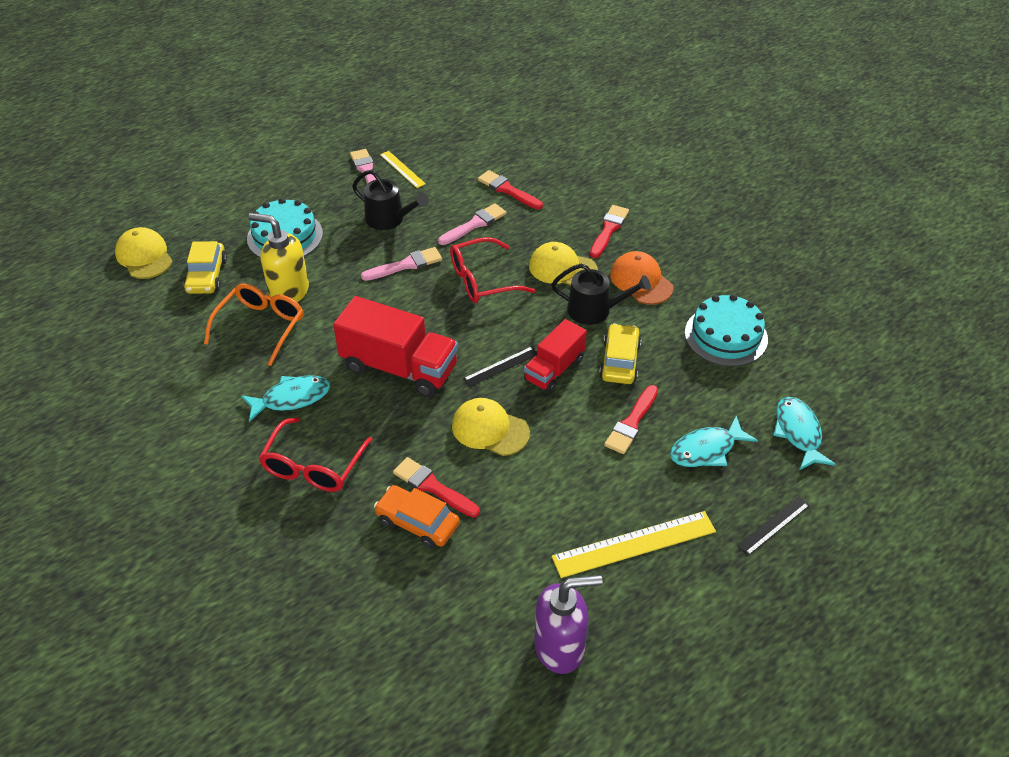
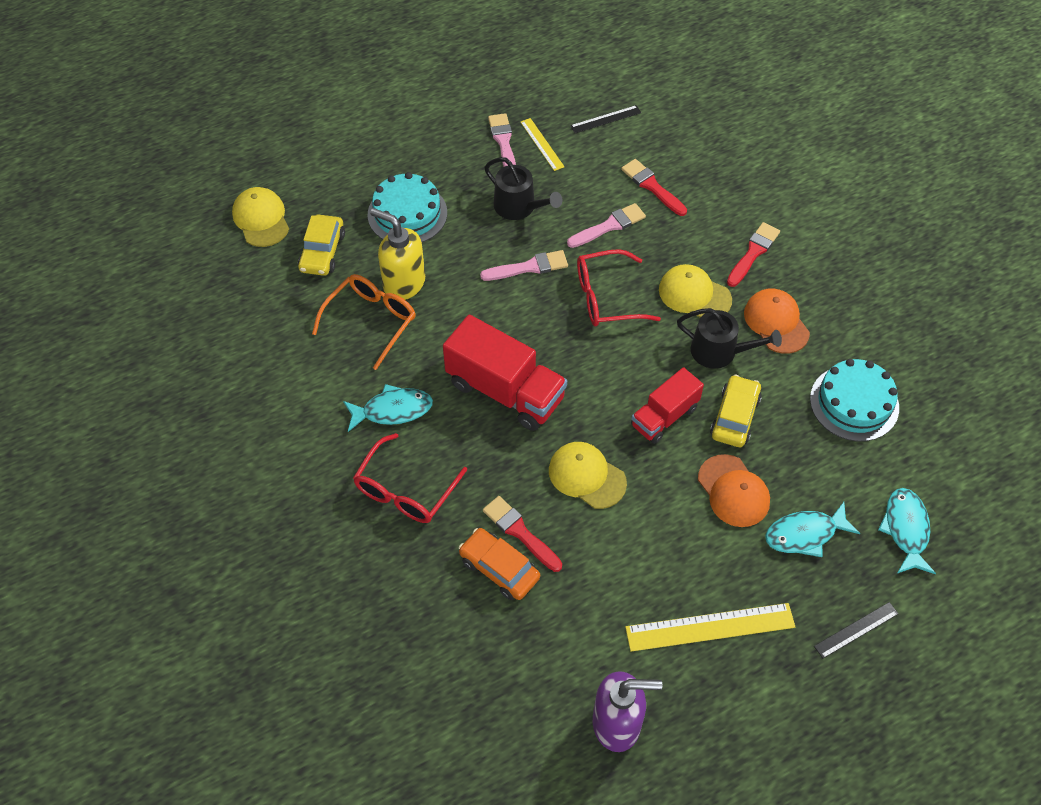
camera: 10 degrees right, 10 degrees up
black ruler [463,346,537,387] -> black ruler moved to [570,105,641,133]
red brush [604,385,658,454] -> orange cap [698,454,770,527]

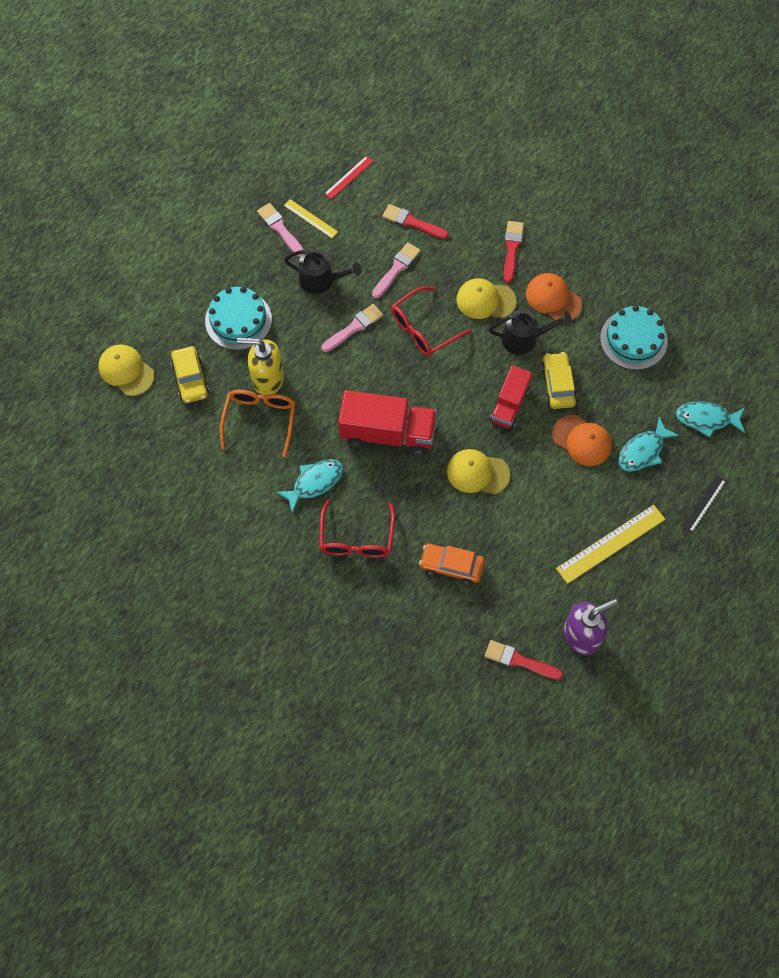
camera: 25 degrees left, 10 degrees up
red brush [483,496,562,572] -> red brush moved to [485,640,563,680]
black ruler [570,105,641,133] -> red ruler [324,156,373,199]
turquoise fish [878,488,936,574] -> turquoise fish turned 60 degrees counterclockwise [676,401,745,438]

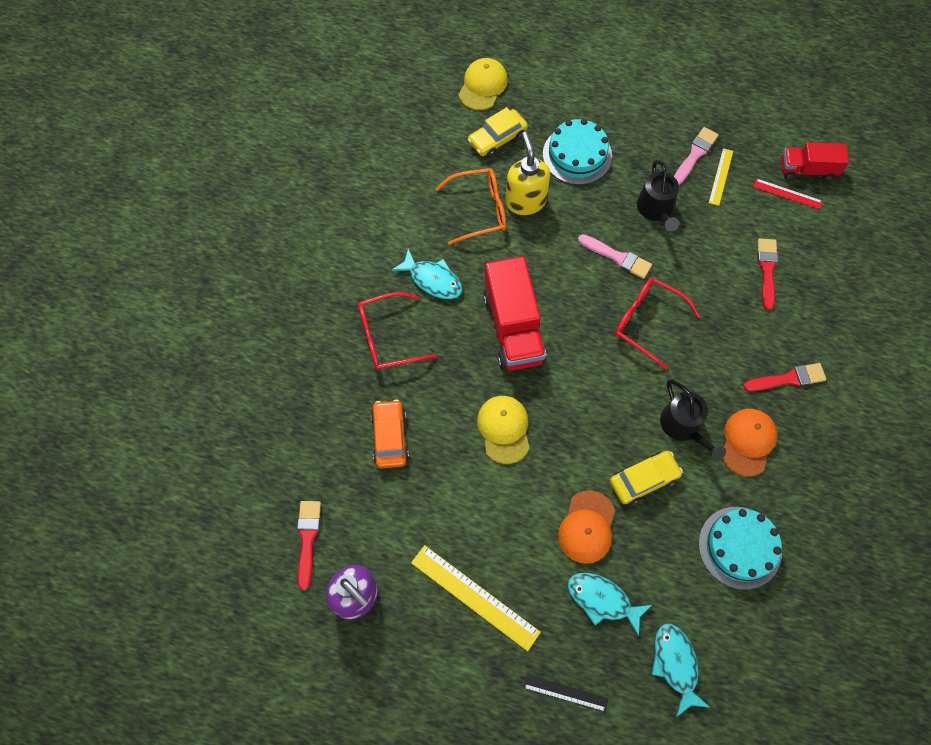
camera: 70 degrees right, 0 degrees up
pink brush [372,242,420,298] -> none
yellow cap [456,278,517,319] -> none
red truck [490,365,532,429] -> red truck moved to [781,142,849,181]

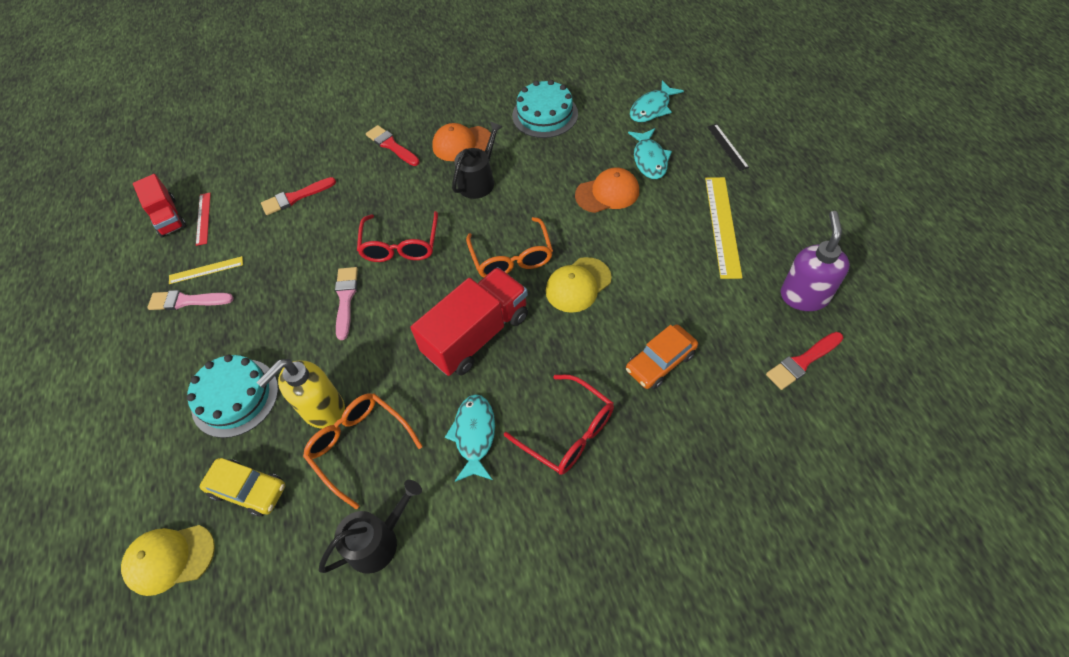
camera: 120 degrees left, 10 degrees down
yellow car [610,451,683,505] -> none
black watering can [637,160,679,231] -> black watering can moved to [319,480,422,574]
none -> orange glasses [466,217,553,278]

